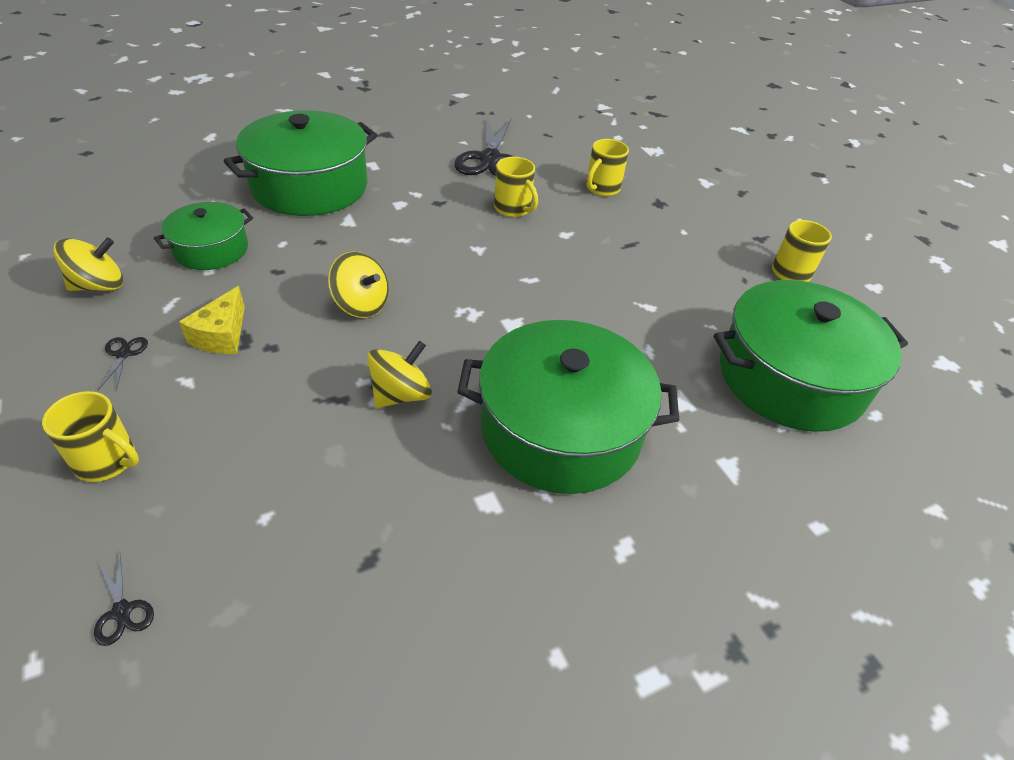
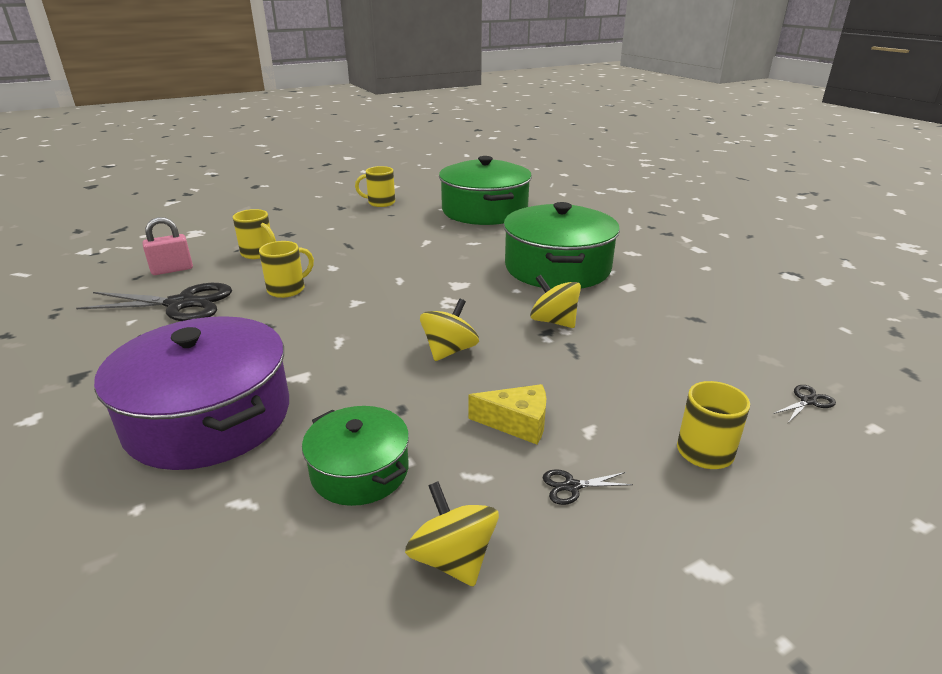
camera: 90 degrees left, 15 degrees down
green pot [224,110,377,216] -> purple pot [94,316,289,470]
none -> pink padlock [143,217,193,275]

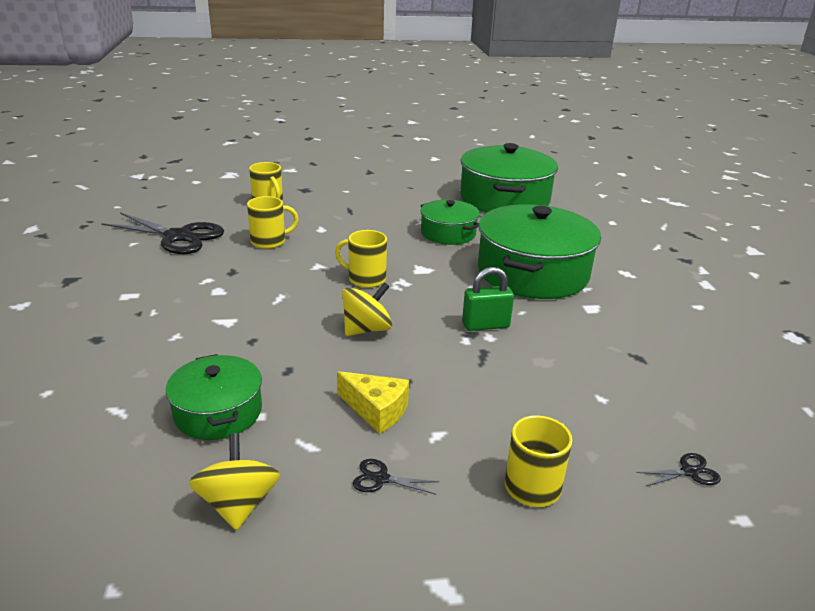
camera: 20 degrees right, 0 degrees up
purple pot [94,316,289,470] -> none
pink padlock [143,217,193,275] -> none
yellow mug [355,166,395,207] -> yellow mug moved to [335,230,387,288]
yellow spinning top [530,275,581,328] -> green padlock [462,267,514,331]
none -> green pot [420,200,479,245]

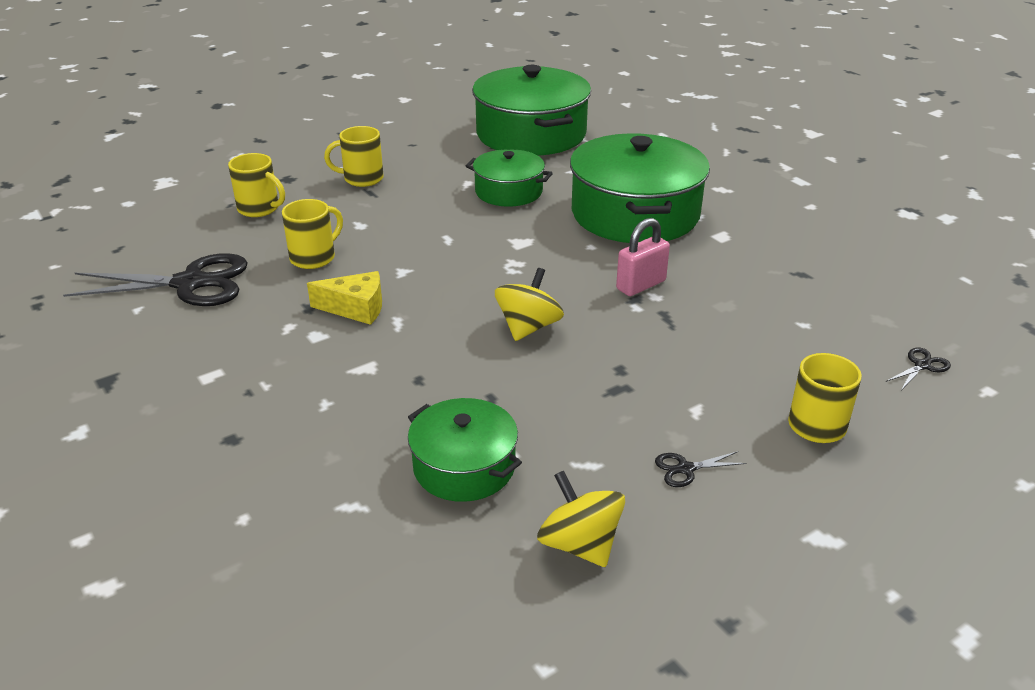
camera: 25 degrees left, 5 degrees up
yellow mug [335,230,387,288] -> yellow mug moved to [324,126,384,187]
yellow cheese [337,371,409,434] -> yellow cheese moved to [307,271,382,325]
green padlock [462,267,514,331] -> pink padlock [616,218,670,296]

